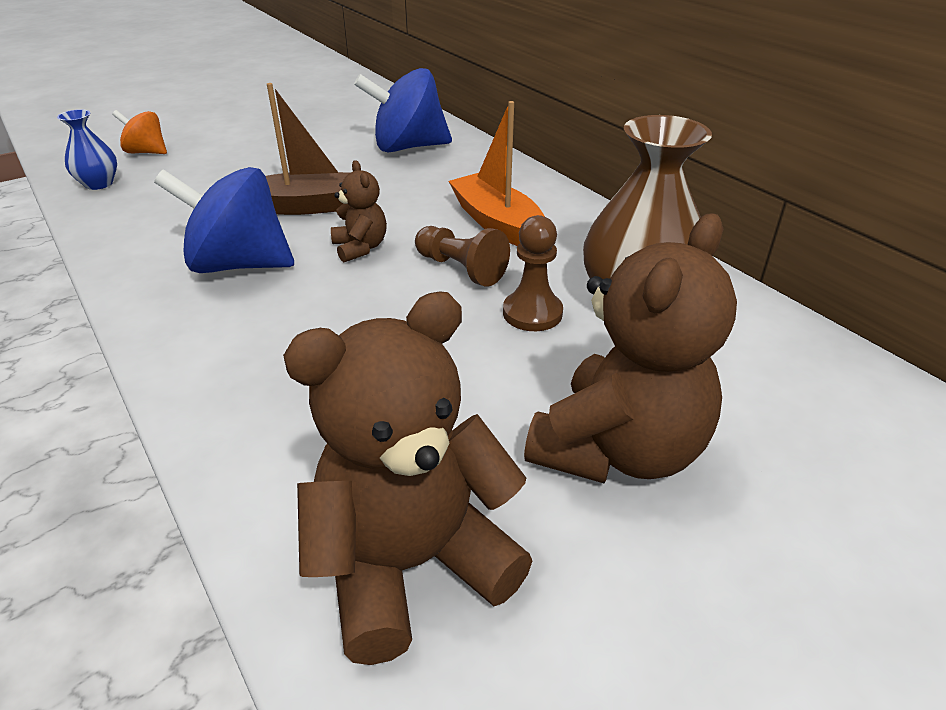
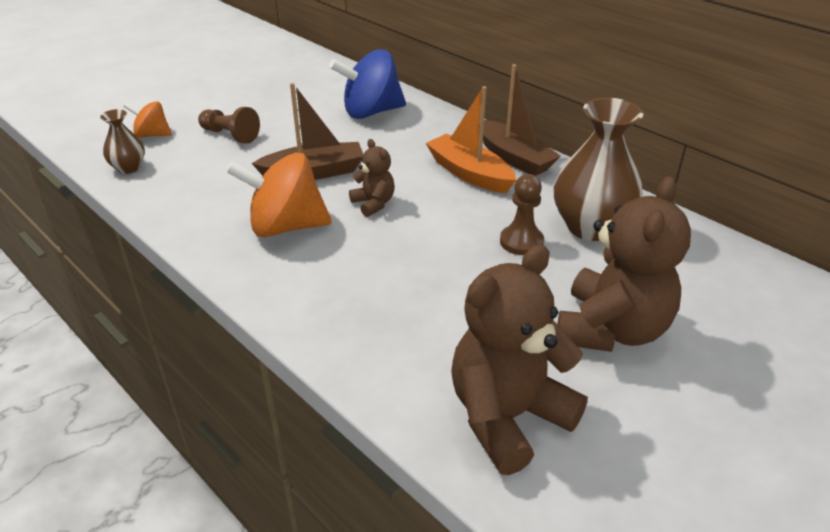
camera: 10 degrees left, 0 degrees up
blue vase [57,109,117,190] -> brown vase [100,109,145,174]
blue spinning top [154,167,294,273] -> orange spinning top [226,152,332,237]
brown pawn [415,226,510,287] -> brown pawn moved to [198,107,260,144]
none -> brown boat [483,64,561,176]

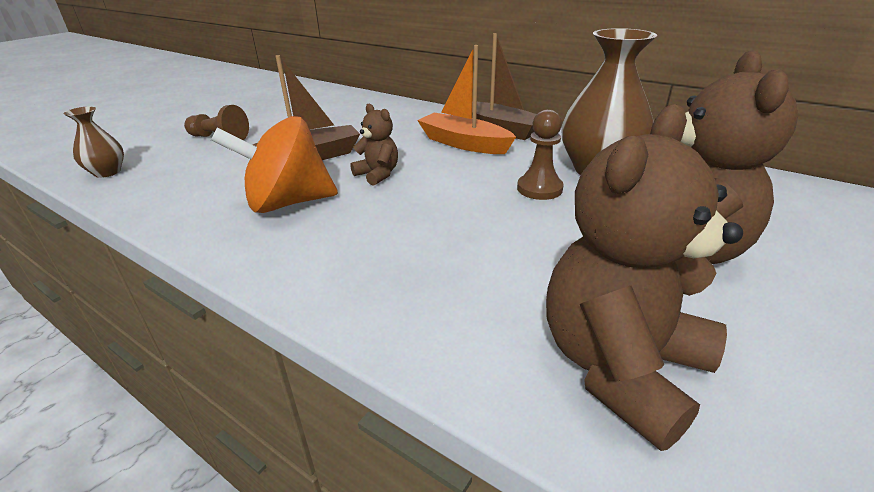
camera: 10 degrees left, 5 degrees down
orange spinning top [124,101,172,138] -> none
blue spinning top [329,49,406,119] -> none

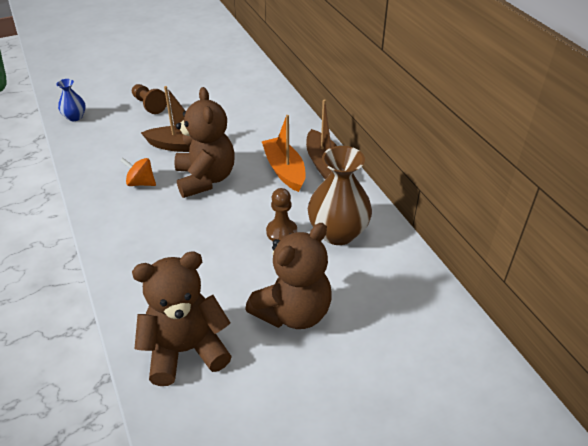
camera: 30 degrees right, 10 degrees up
brown vase [64,107,124,178] -> blue vase [56,79,86,121]
orange spinning top [211,116,338,213] -> orange spinning top [120,158,156,186], size x0.54
brown teddy bear [350,103,398,186] -> brown teddy bear [174,87,235,198], size x2.04

